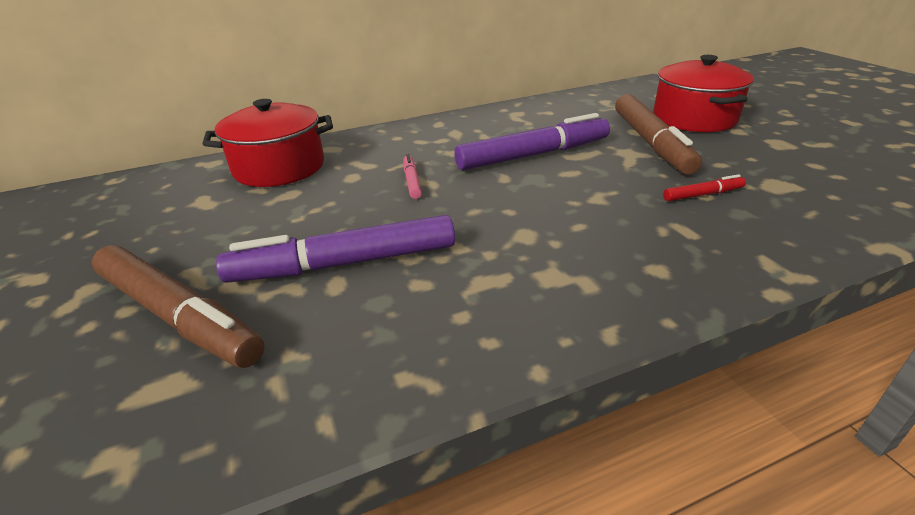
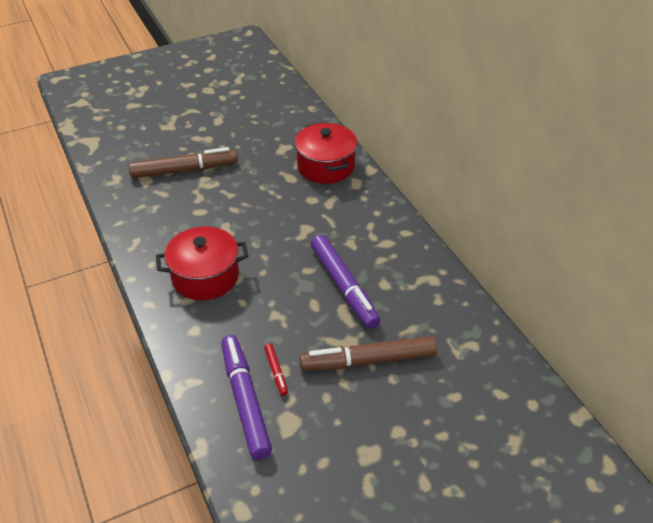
camera: 85 degrees right, 10 degrees up
brown marker [92,245,264,368] -> brown marker turned 135 degrees counterclockwise [128,147,238,178]
purple marker [216,215,455,283] -> purple marker moved to [221,335,272,460]
pink marker [403,154,422,199] -> none
red pot [653,55,754,132] -> red pot moved to [156,226,248,300]

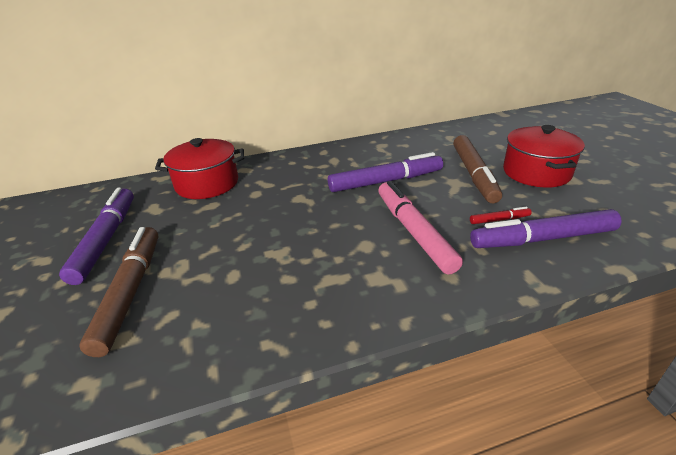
camera: 80 degrees left, 10 degrees down
red pot [156,226,248,300] -> red pot moved to [503,125,585,188]
none -> purple marker [59,187,134,285]
none -> pink marker [378,181,463,274]

